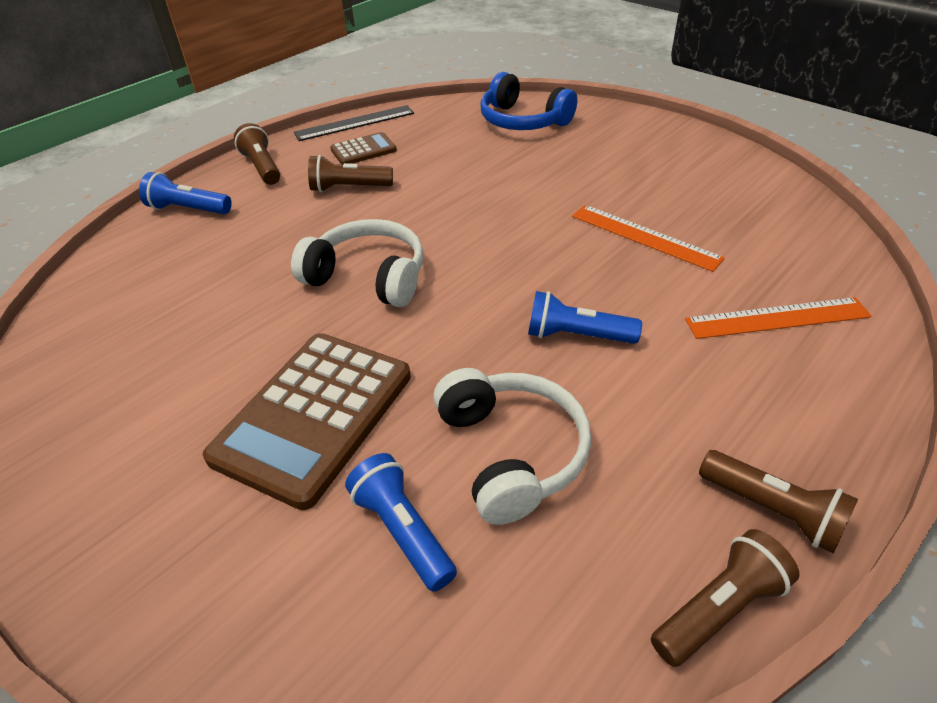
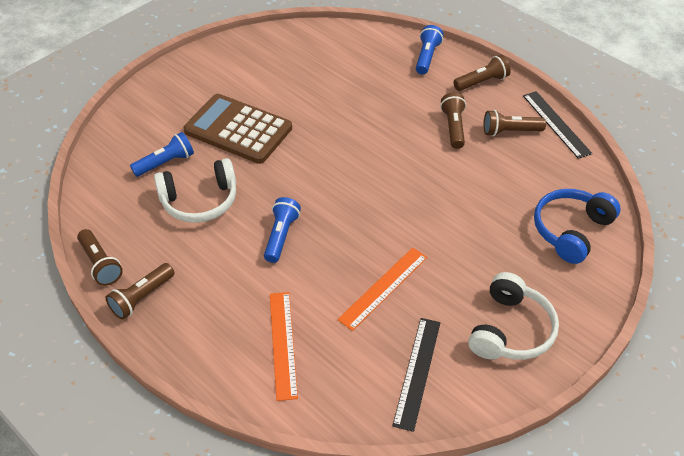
camera: 90 degrees right, 5 degrees up
white headphones [291,219,423,307] -> white headphones moved to [468,272,559,360]
brown calculator [330,132,397,165] -> brown flashlight [484,110,546,136]
none -> black ruler [392,318,440,432]

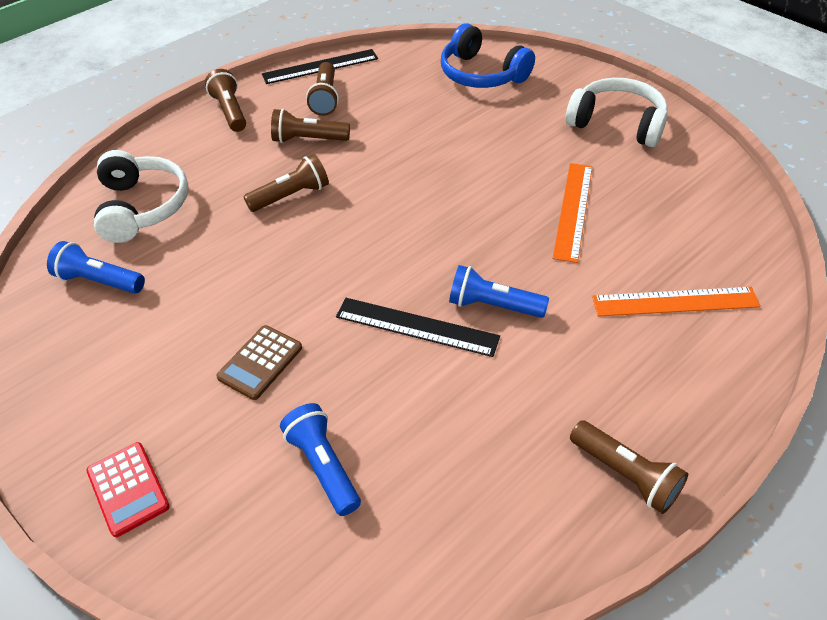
camera: 85 degrees left, 0 degrees up
brown flashlight [77,229,123,286] -> brown flashlight moved to [243,154,329,212]
white headphones [154,158,236,223] -> white headphones moved to [94,150,189,243]
brown calculator [184,94,292,164] -> brown calculator [216,325,302,400], size x0.49
orange ruler [337,248,427,331] -> orange ruler turned 60 degrees clockwise [553,163,592,263]
black ruler [392,318,440,432] -> black ruler moved to [336,298,500,357]
blue flashlight [416,25,443,74] -> blue flashlight moved to [47,241,145,294]
none -> red calculator [86,442,170,537]

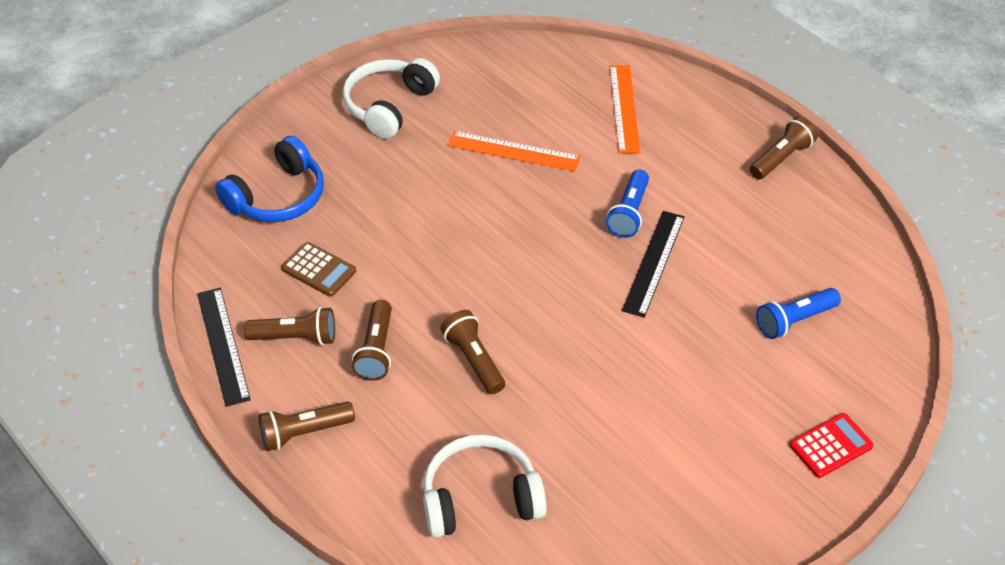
camera: 90 degrees left, 0 degrees up
blue flashlight [47,241,145,294] -> none
brown calculator [216,325,302,400] -> brown calculator moved to [282,242,356,297]

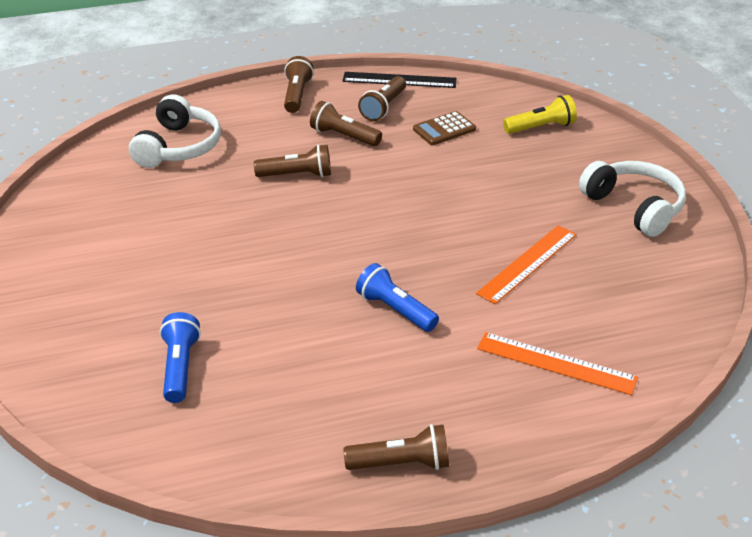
camera: 115 degrees right, 10 degrees down
blue headphones [215,136,324,222] -> yellow flashlight [503,95,577,134]
black ruler [622,211,684,318] -> none
brown flashlight [750,116,818,179] -> brown flashlight turned 75 degrees counterclockwise [343,424,449,470]
red calculator [790,413,874,478] -> none

